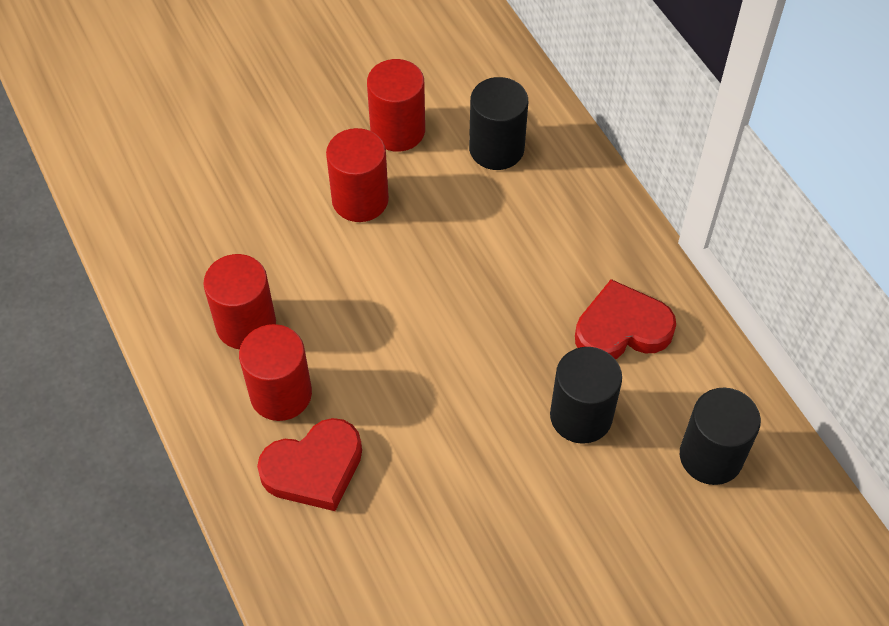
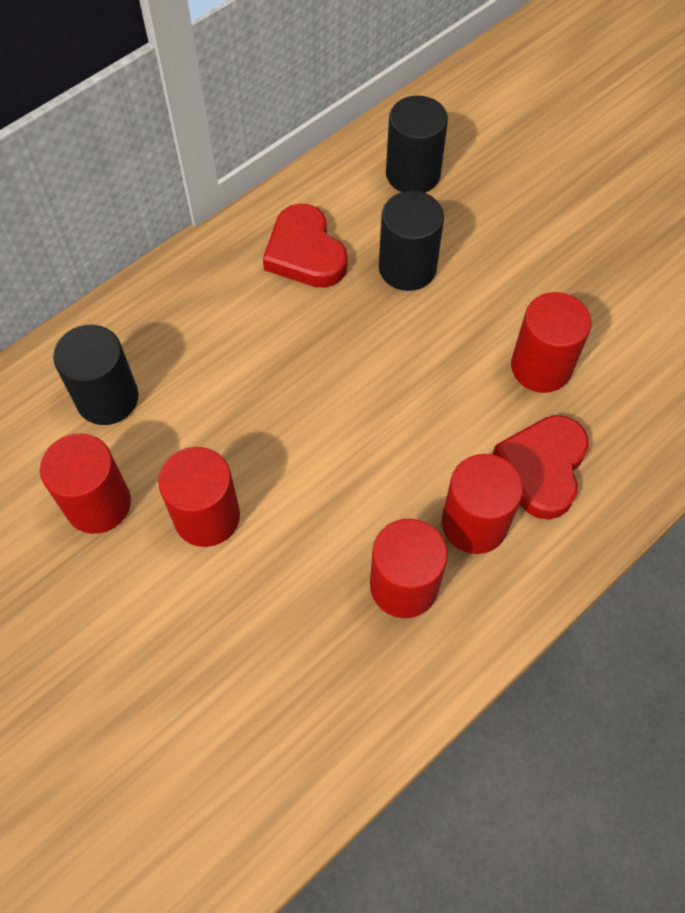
camera: 105 degrees left, 5 degrees up
red heart [257,418,362,511] -> red heart turned 120 degrees counterclockwise [493,415,589,519]
none -> red cylinder [511,292,591,393]

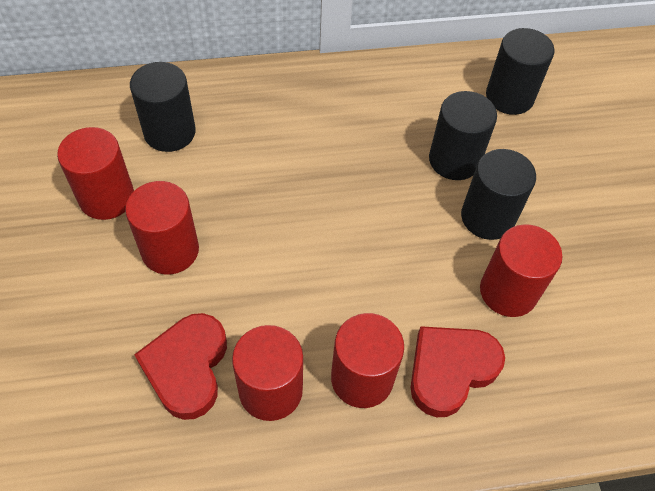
camera: 30 degrees right, 5 degrees down
red heart [263,203,348,288] -> red heart moved to [134,313,227,420]
none -> black cylinder [461,149,536,240]

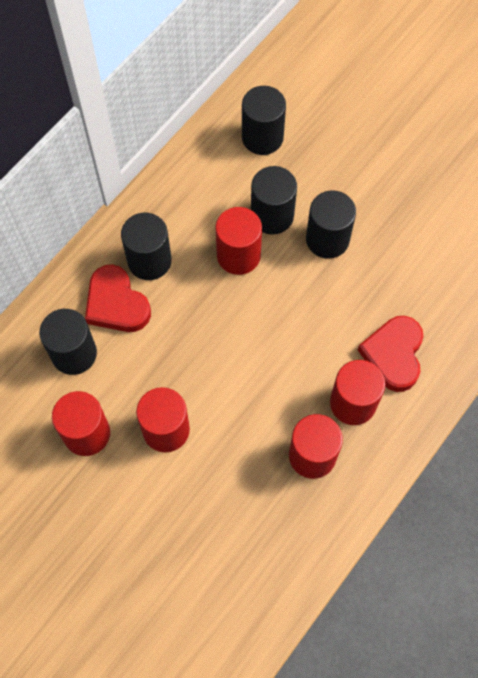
camera: 40 degrees left, 10 degrees up
red heart [134,313,227,420] -> red heart moved to [85,265,151,332]
red cylinder [480,224,563,317] -> red cylinder moved to [215,207,262,275]
none -> black cylinder [121,213,172,280]

